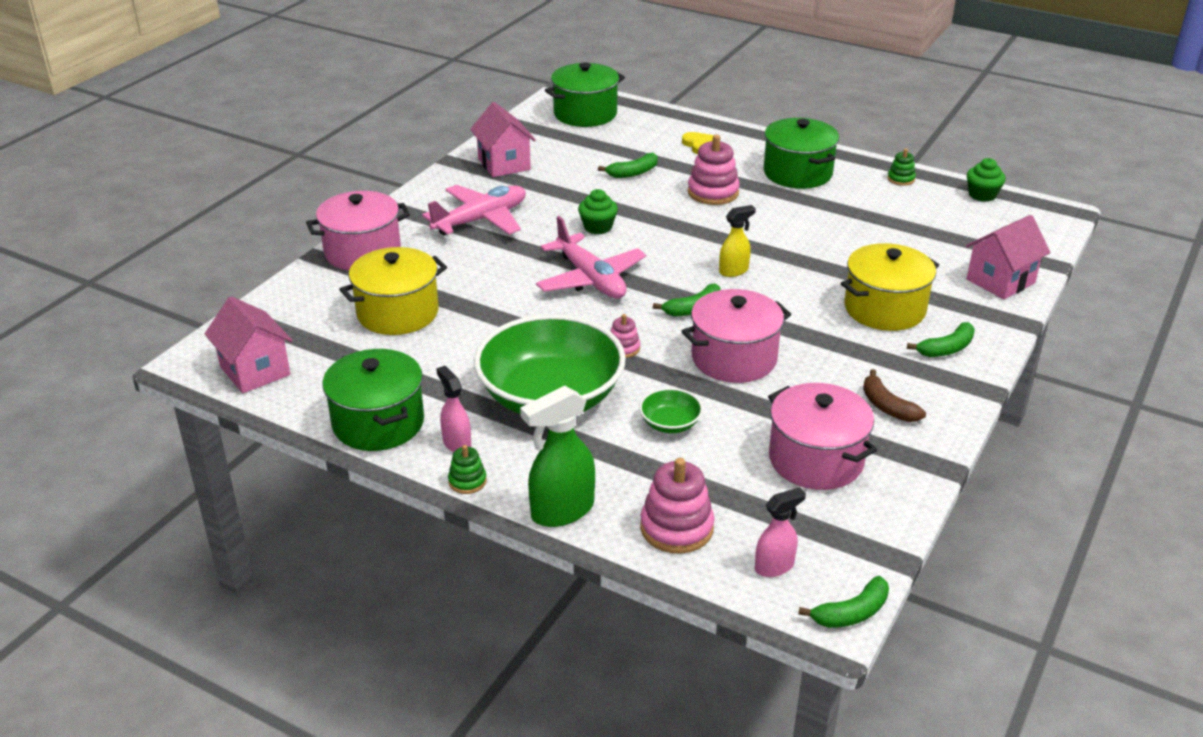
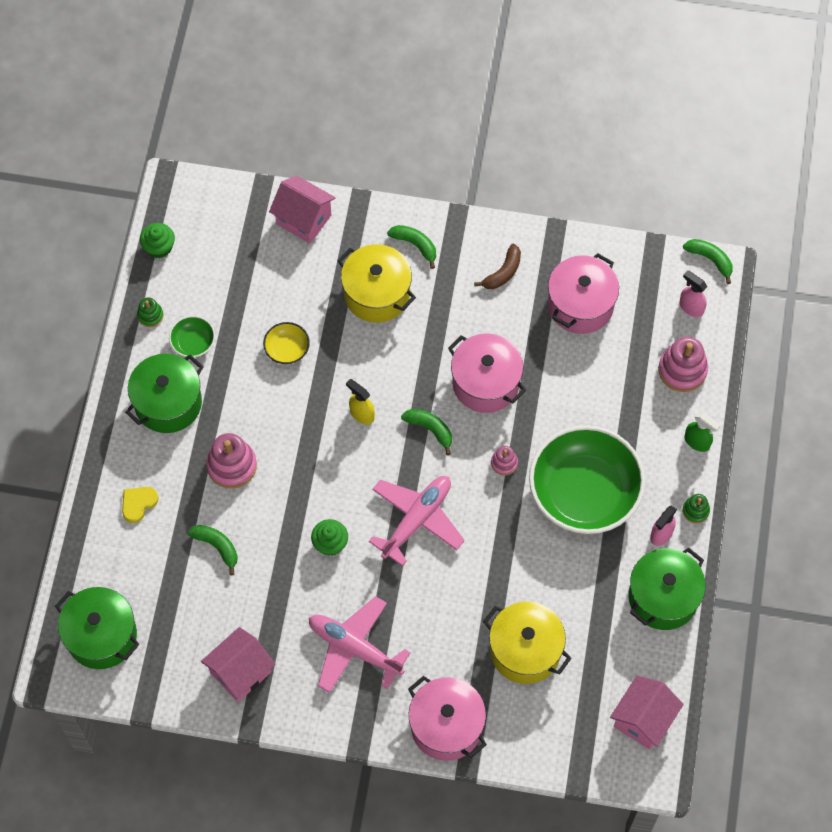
camera: 110 degrees left, 30 degrees up
green spray bottle [520,385,595,527] -> green spray bottle [685,412,720,452], size x0.60
green bowl [639,388,703,433] -> green bowl moved to [169,316,215,357]
none -> yellow bowl [263,322,310,364]

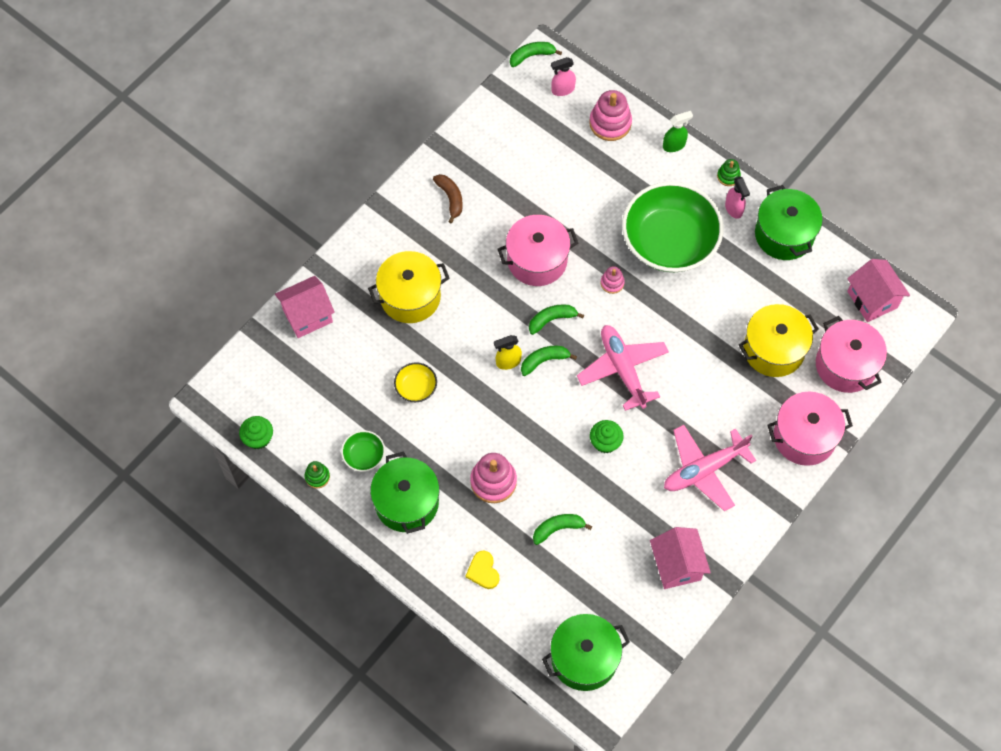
camera: 60 degrees left, 0 degrees up
green banana [387,225,436,269] -> green banana moved to [521,346,577,376]
pink pot [548,253,619,334] -> pink pot moved to [816,316,887,393]

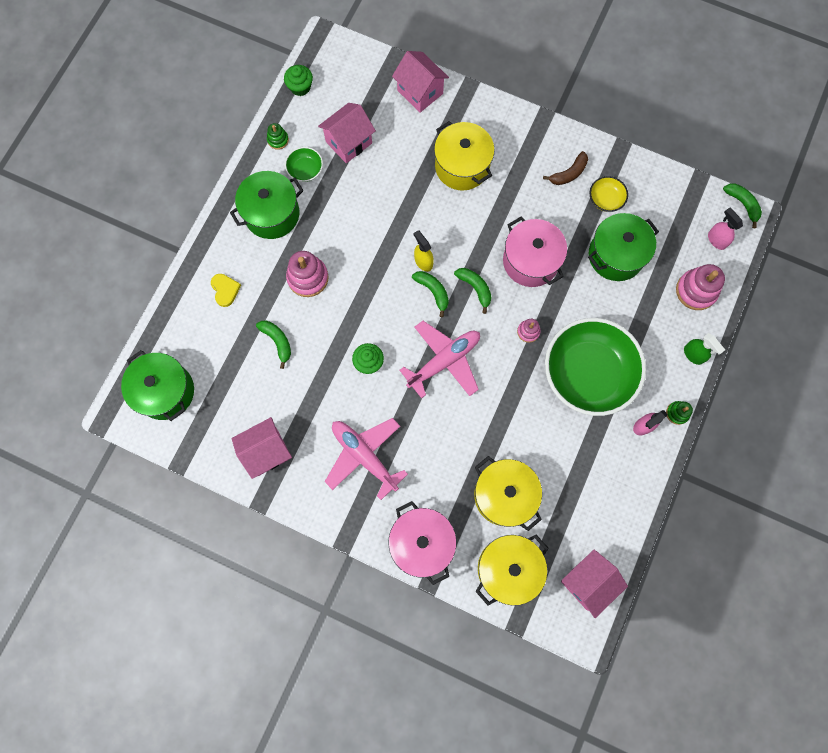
camera: 75 degrees right, 10 degrees up
yellow bowl [394,362,437,402] -> yellow bowl moved to [589,176,628,212]
yellow heart [465,551,499,589] -> yellow heart turned 105 degrees clockwise [211,274,241,307]
green pot [755,185,823,260] -> green pot moved to [588,213,659,281]
pink pot [816,316,887,393] -> yellow pot [475,535,549,606]
none -> pink house [318,103,376,163]

